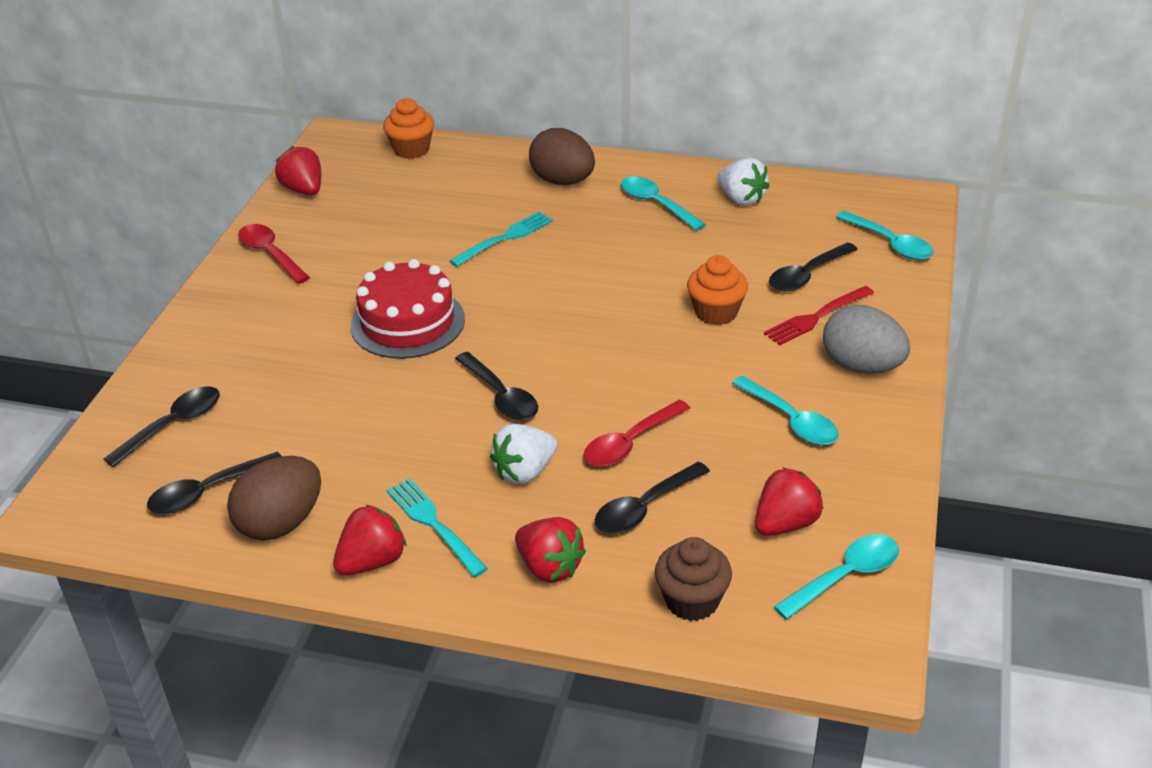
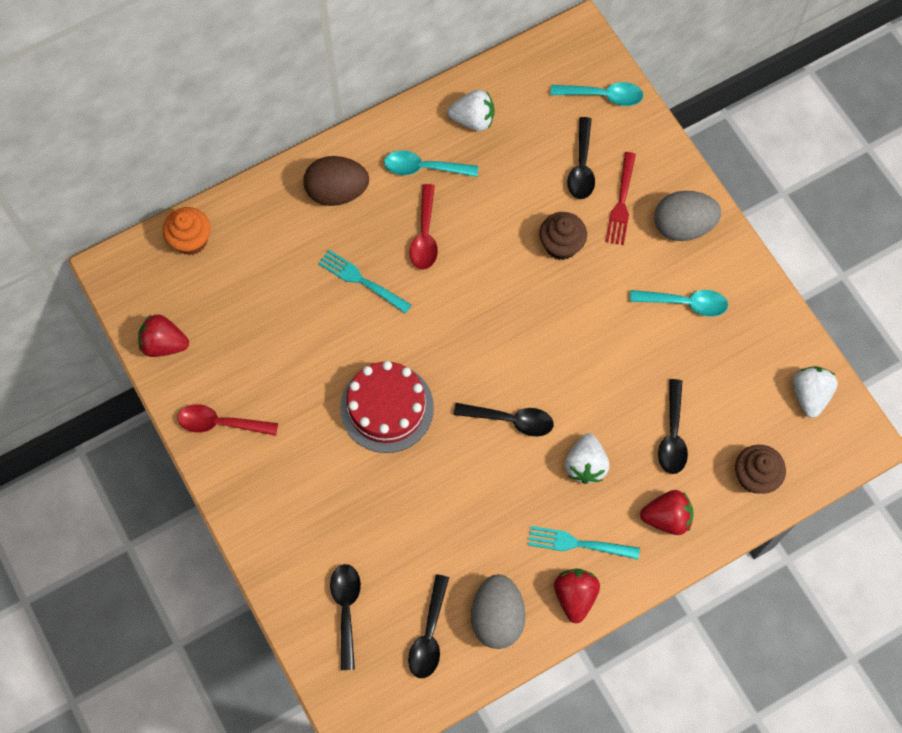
camera: 45 degrees left, 30 degrees up
brown egg [227,456,321,541] -> grey egg [471,574,525,649]
turquoise fork [449,212,553,267] -> turquoise fork turned 60 degrees counterclockwise [318,250,411,314]
red spoon [584,400,690,467] -> red spoon moved to [409,184,438,270]
orange cupcake [687,255,748,325] -> brown cupcake [539,212,587,260]
red strawberry [755,467,823,536] -> none
turquoise spoon [774,534,899,620] -> white strawberry [793,366,838,418]

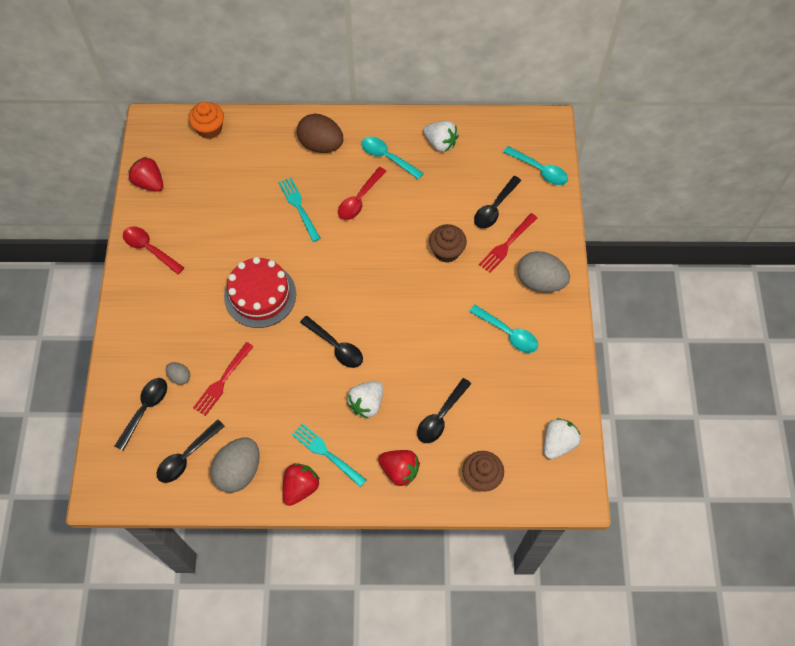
camera: 30 degrees right, 5 degrees down
none -> grey egg [166,362,190,385]
none -> red fork [193,342,254,416]

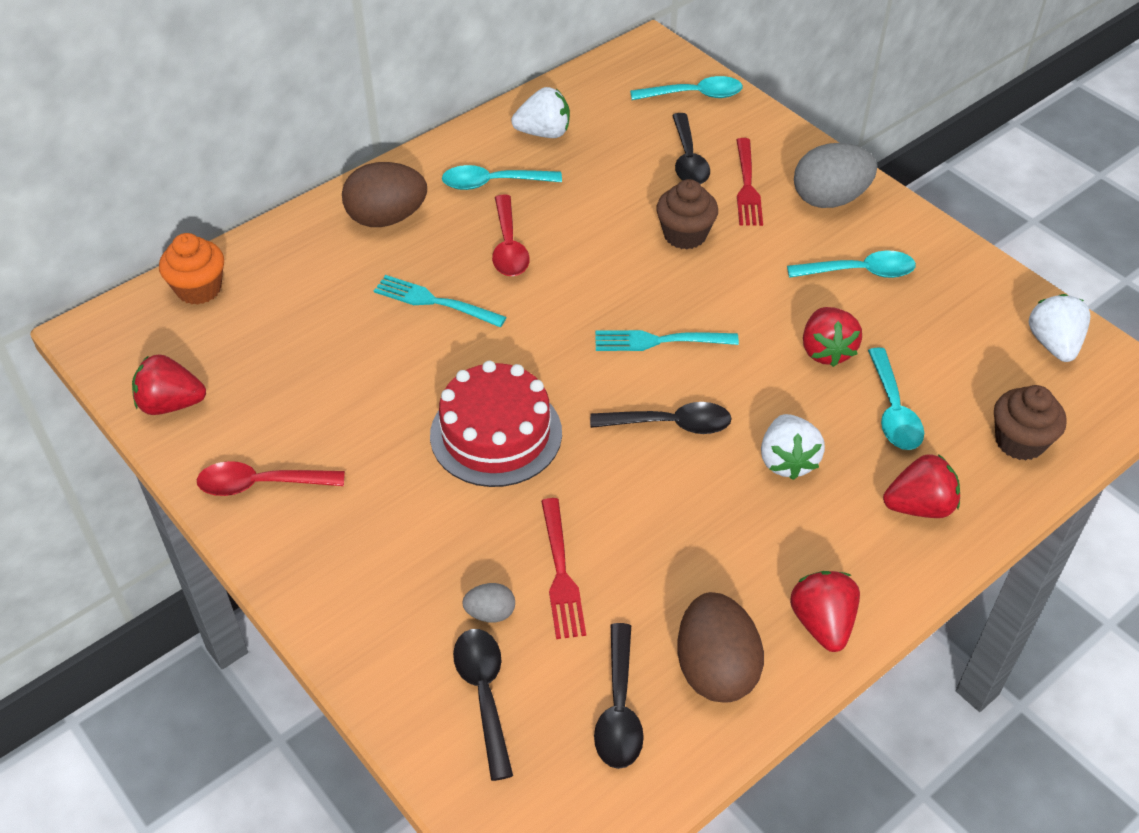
camera: 40 degrees left, 15 degrees down
grey egg [210,438,260,493] -> brown egg [677,592,764,703]
turquoise fork [292,423,366,487] -> turquoise fork moved to [595,330,739,351]
black spoon [417,378,471,443] -> turquoise spoon [868,347,924,450]
none -> red strawberry [803,307,862,367]

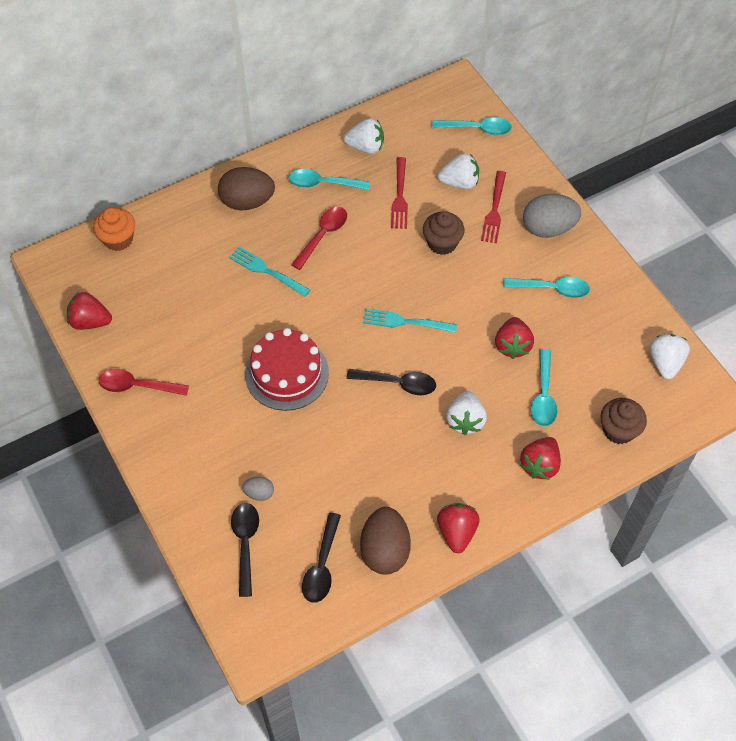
camera: 10 degrees right, 10 degrees up
red spoon [492,194,530,276] -> red spoon turned 150 degrees counterclockwise [291,207,347,270]
red fork [541,498,586,639] -> red fork moved to [391,157,408,229]
black spoon [672,113,710,184] -> white strawberry [438,153,479,189]
red strawberry [883,454,960,518] -> red strawberry turned 120 degrees clockwise [520,437,561,480]

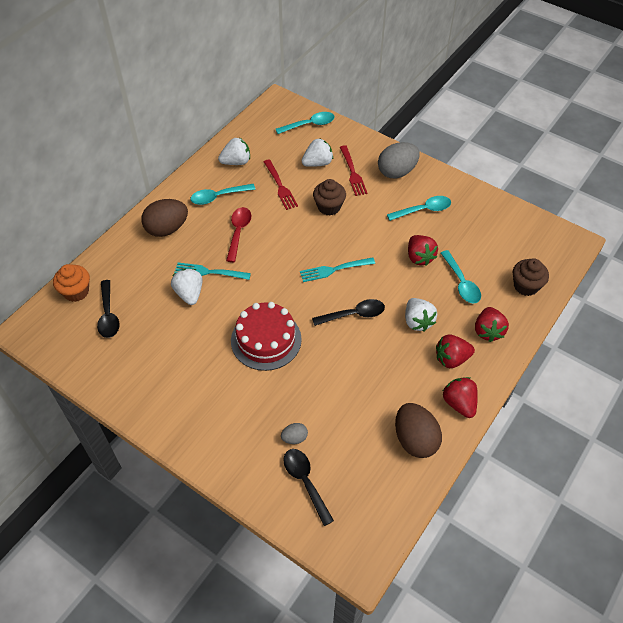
camera: 25 degrees left, 5 degrees down
red strawberry [67,292,112,330] -> red strawberry moved to [436,334,475,368]
red spoon [98,369,189,396] -> none
black spoon [302,513,341,603] -> black spoon moved to [97,280,120,338]
white strawberry [650,334,690,380] -> white strawberry moved to [171,269,203,305]

